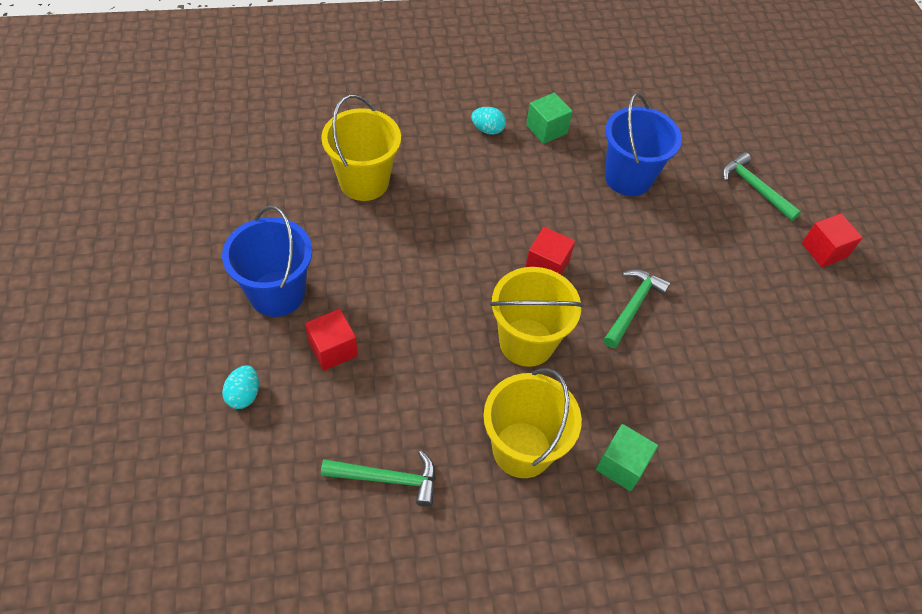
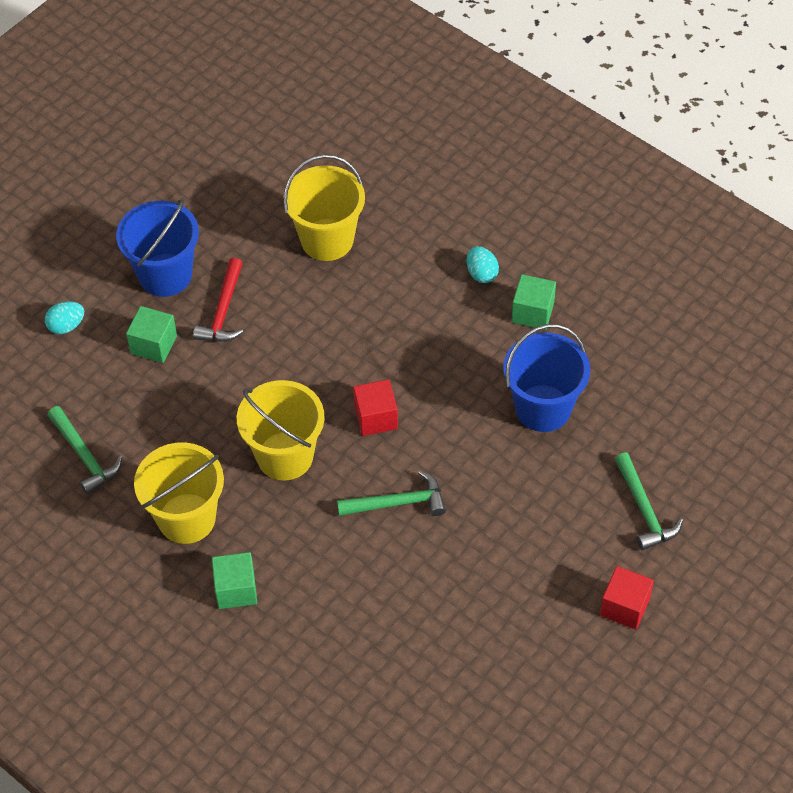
camera: 55 degrees right, 0 degrees up
red cube [305,309,358,371] -> green cube [126,306,177,363]
green hammer [722,152,801,221] -> green hammer turned 150 degrees clockwise [615,452,683,550]
none -> red hammer [193,258,243,342]

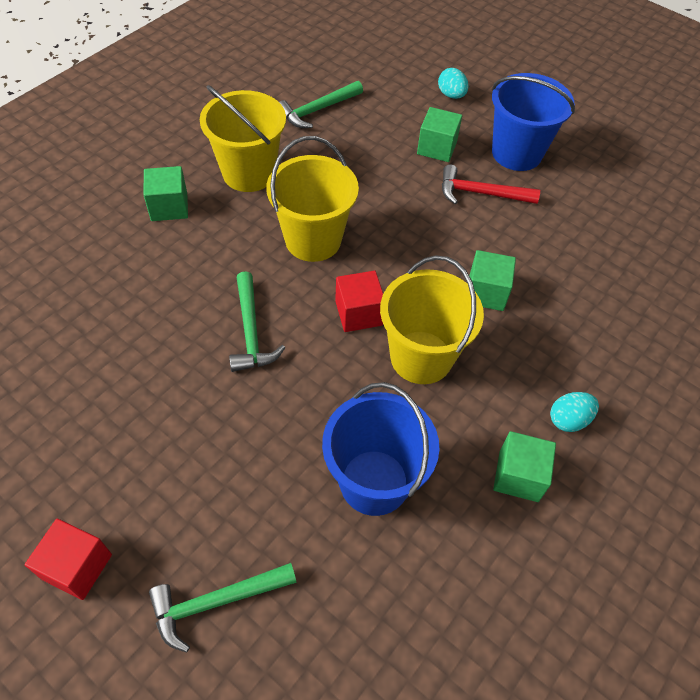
camera: 85 degrees right, 0 degrees up
yellow bucket [283,154,365,261] -> yellow bucket moved to [380,255,484,384]
none -> green cube [469,250,516,311]

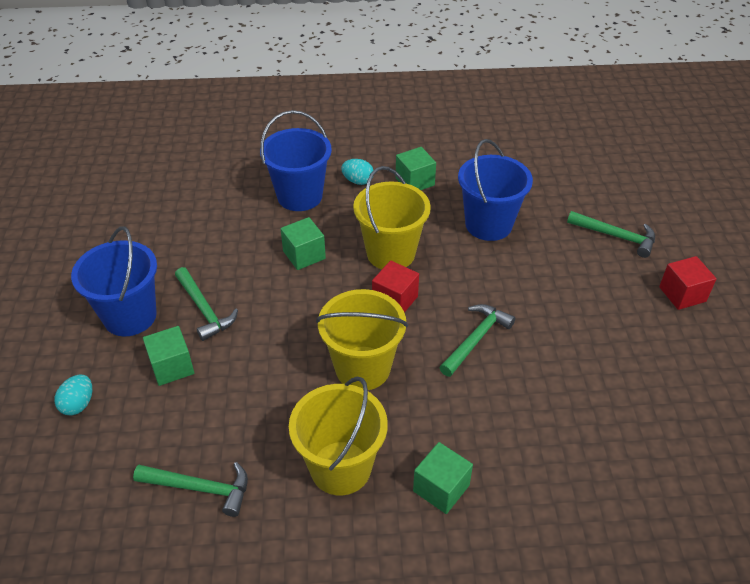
camera: 130 degrees left, 10 degrees down
red hammer [442,165,540,204] -> green hammer [175,267,238,341]
none -> blue bucket [260,110,332,211]

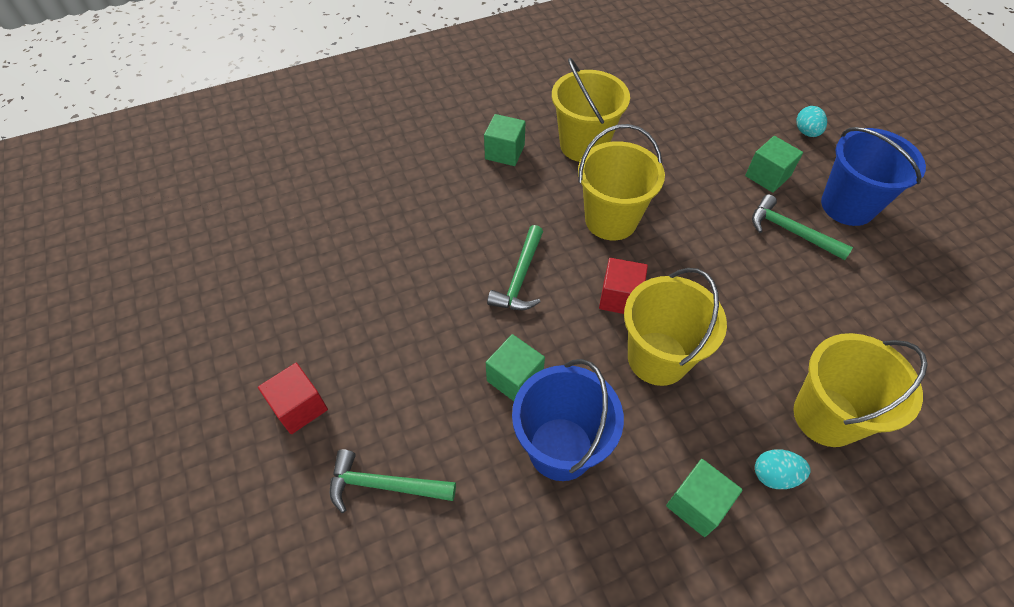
camera: 160 degrees right, 10 degrees up
green hammer [133,462,248,517] -> none
blue bucket [260,110,332,211] -> yellow bucket [793,333,928,447]
green cube [281,217,326,270] -> green cube moved to [486,334,545,401]

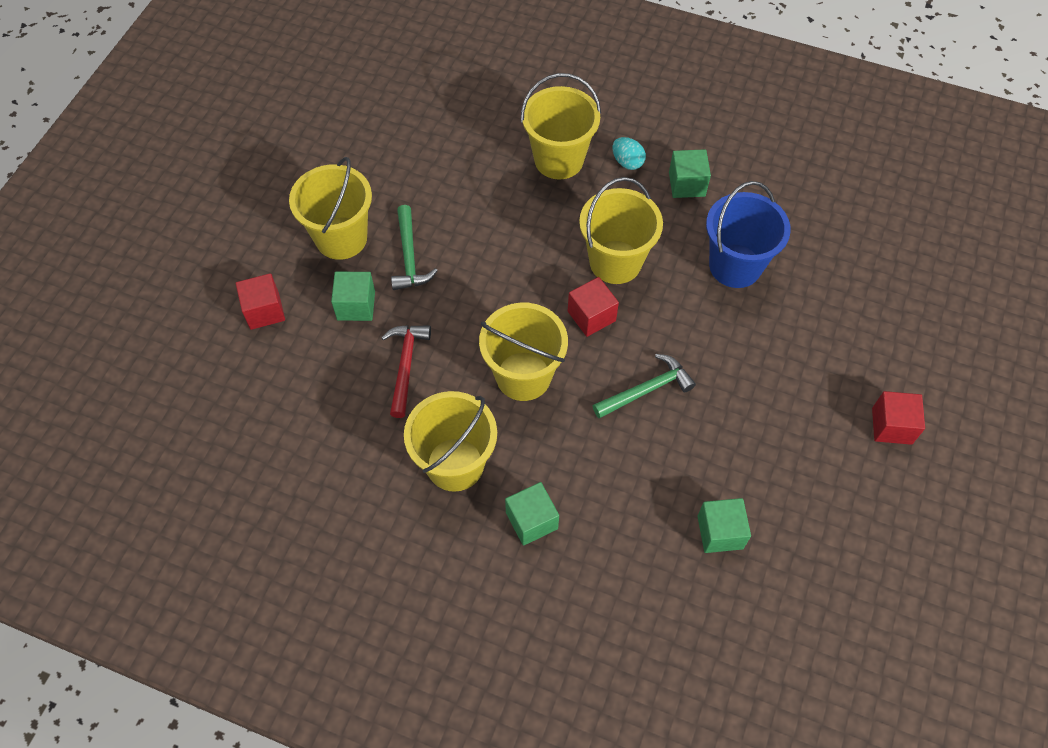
camera: 135 degrees left, 5 degrees up
green hammer [330,449,456,513] -> none
green cube [486,334,545,401] -> green cube moved to [697,498,751,553]
turquoise egg [796,106,827,137] -> red cube [236,273,285,330]
blue bucket [821,127,926,226] -> yellow bucket [289,157,372,260]
none -> red hammer [381,325,431,418]

